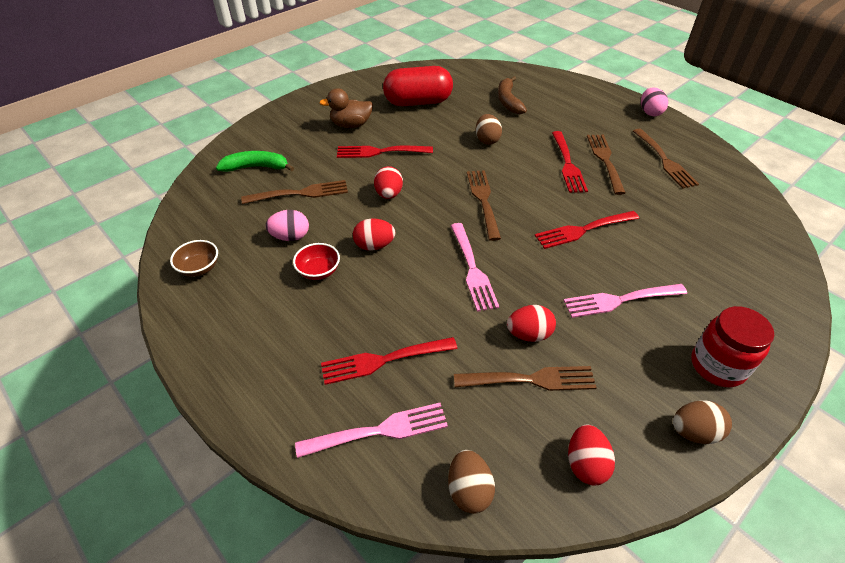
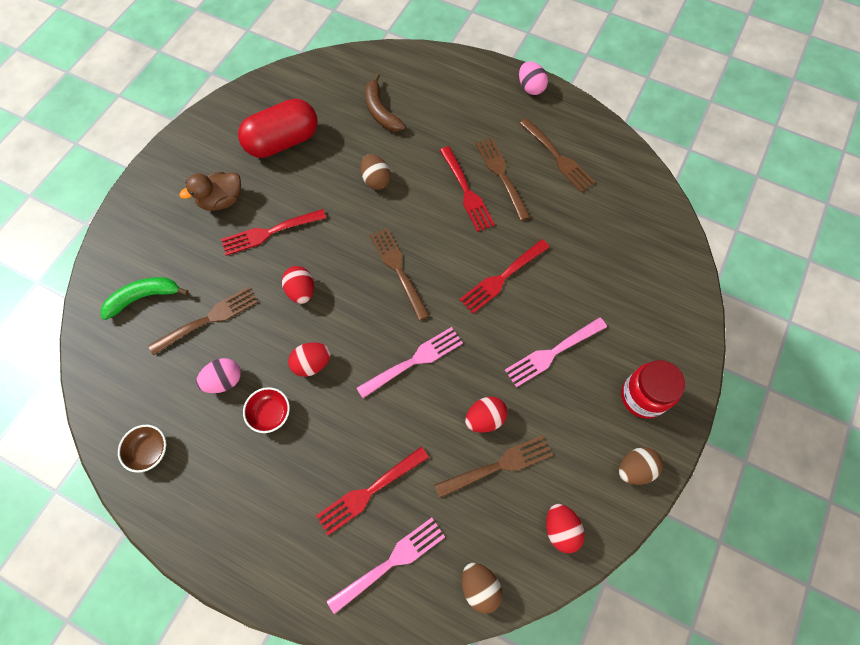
camera: 20 degrees left, 20 degrees up
pink fork [451,223,499,312] -> pink fork turned 90 degrees counterclockwise [357,327,463,398]

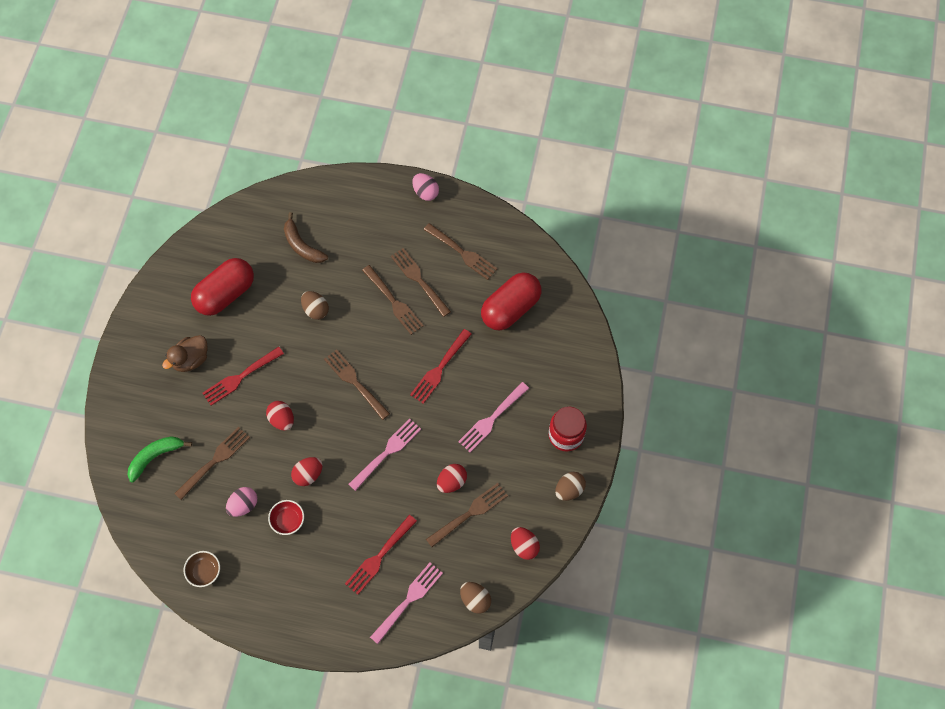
camera: 15 degrees left, 0 degrees up
red fork [440,146,495,232] -> brown fork [362,265,424,335]
none -> red capsule [481,272,541,330]

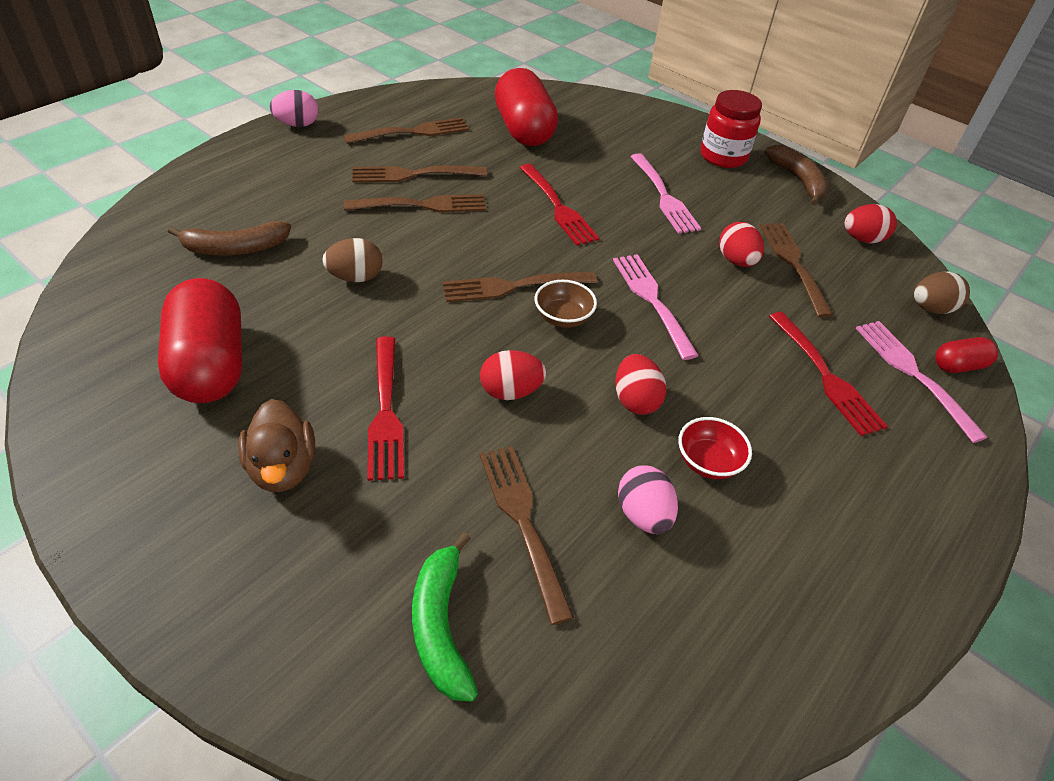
camera: 65 degrees left, 20 degrees down
brown bowl [184,551,220,587] -> brown bowl moved to [535,280,597,328]
brown egg [555,472,586,501] -> brown banana [764,145,828,206]
none -> red capsule [935,337,998,373]

